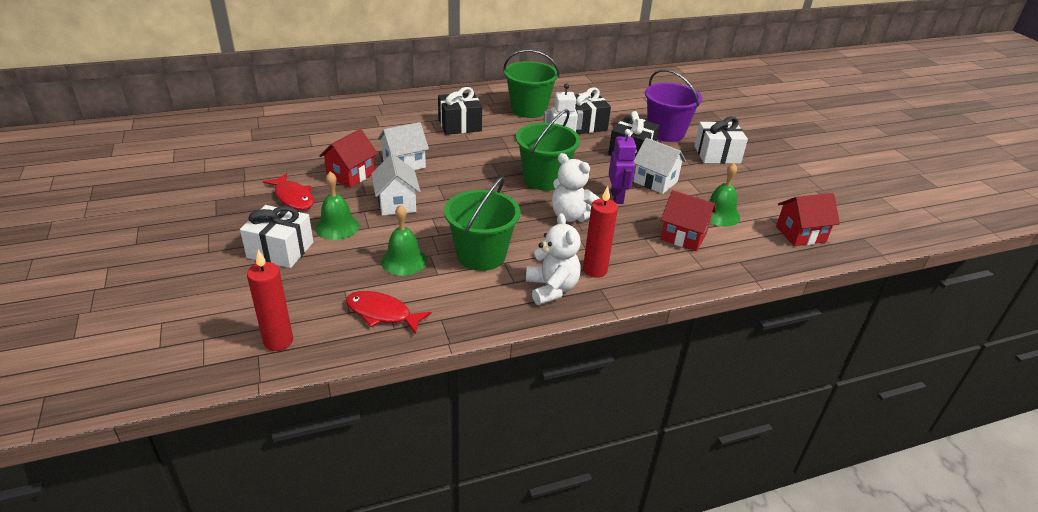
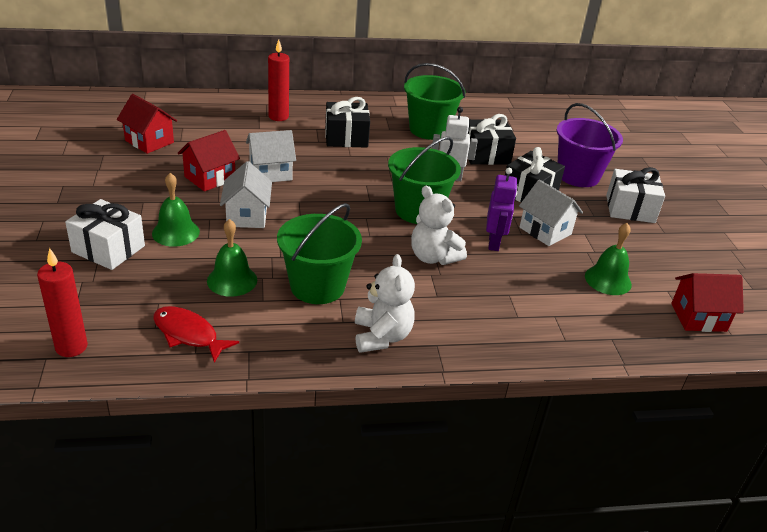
camera: 10 degrees right, 0 degrees up
red fish [263,173,314,210] -> none
red candle [583,186,618,278] -> red candle moved to [268,39,289,121]
red house [660,190,716,251] -> red house moved to [117,94,177,154]

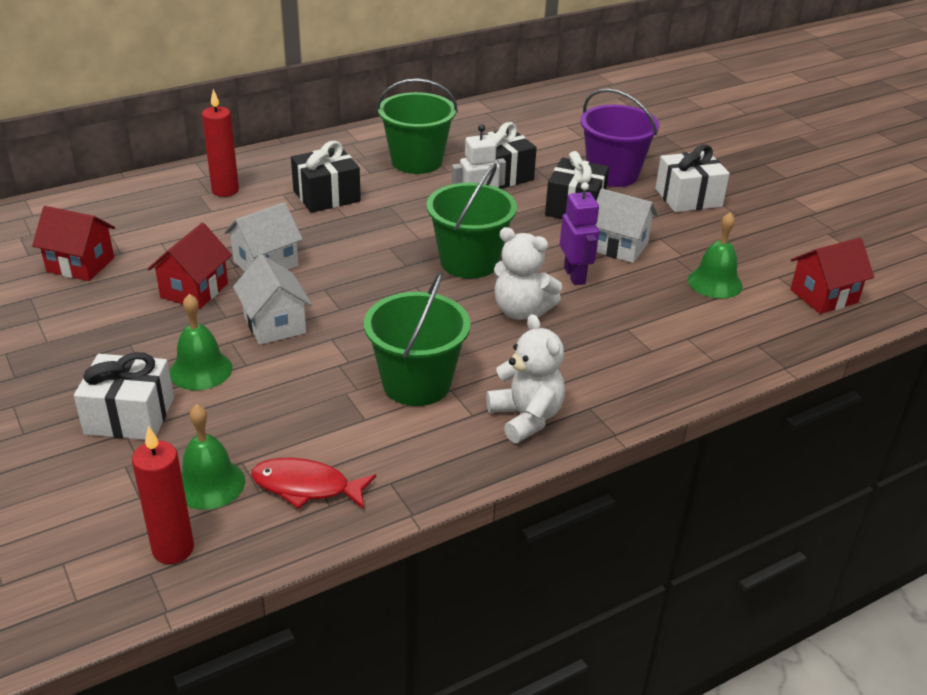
camera: 20 degrees left, 0 degrees up
green bell [207,219,257,297] -> green bell moved to [181,404,245,510]

